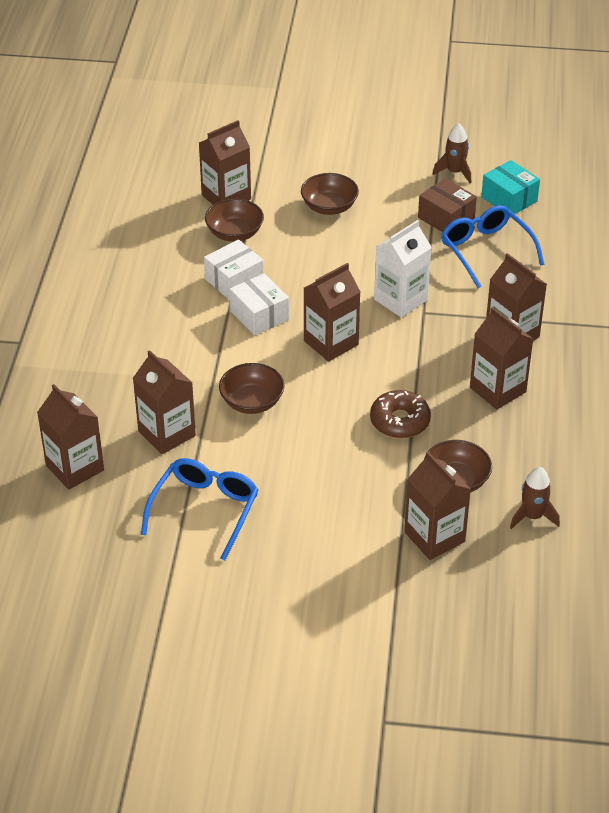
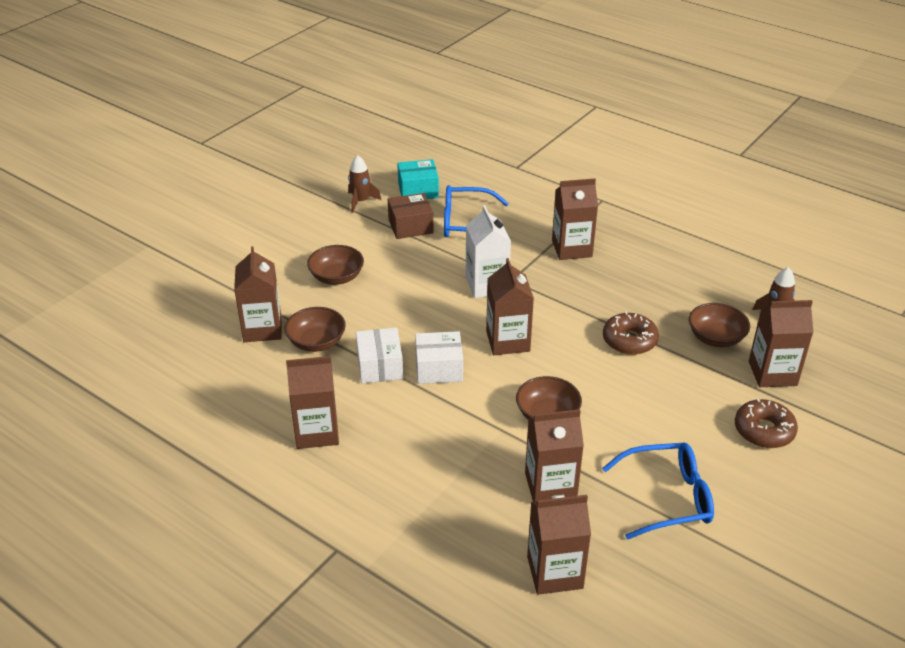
camera: 60 degrees left, 5 degrees down
blue glasses [141,458,258,561] -> blue glasses turned 120 degrees clockwise [602,442,714,540]
brown carton [470,307,533,409] -> brown carton moved to [286,356,339,449]
none -> brown donut [735,398,798,448]

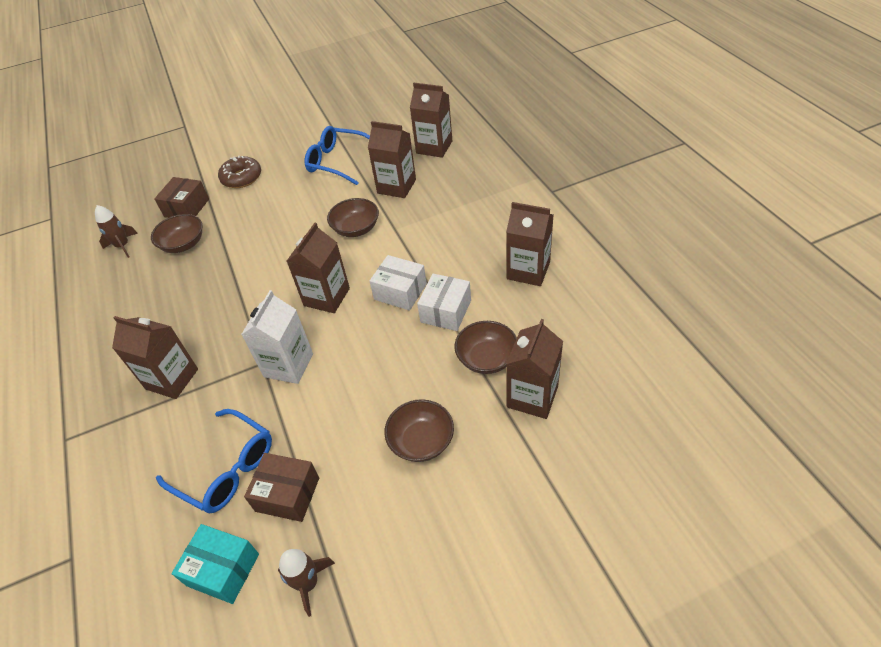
camera: 145 degrees left, 10 degrees up
brown donut [603,311,659,355] -> none
brown carton [749,300,814,387] -> brown box [154,177,209,218]

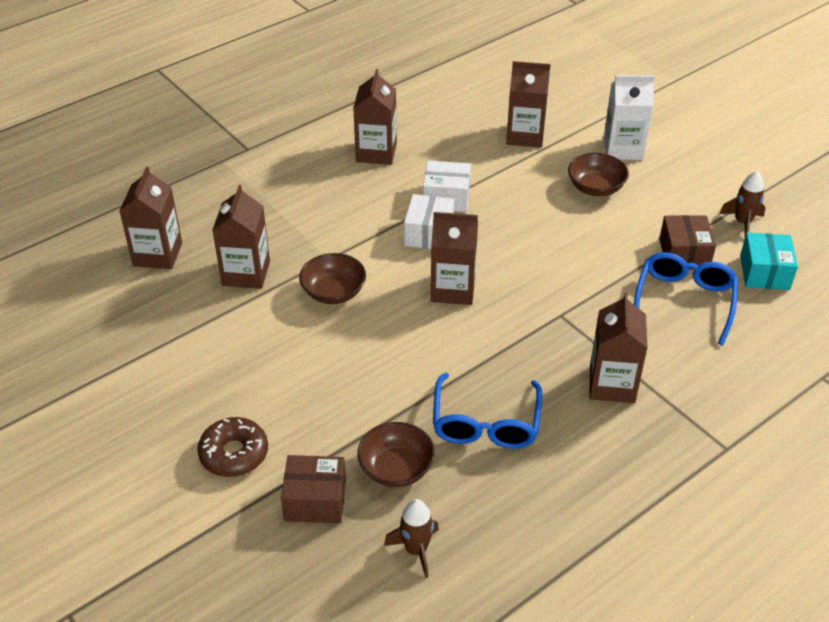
camera: 110 degrees left, 5 degrees down
white carton [241,290,313,384] -> white carton moved to [604,75,654,160]
blue glasses [305,126,370,185] -> blue glasses moved to [433,373,543,449]
brown bowl [454,321,517,374] -> none

